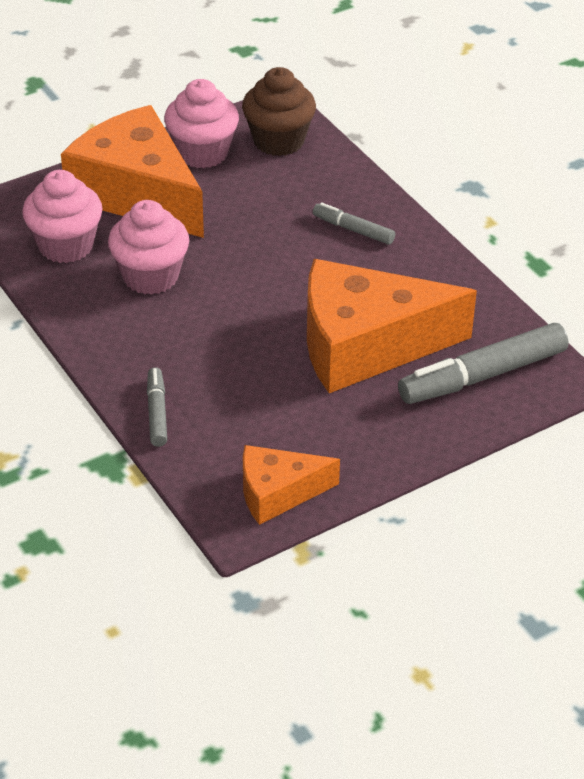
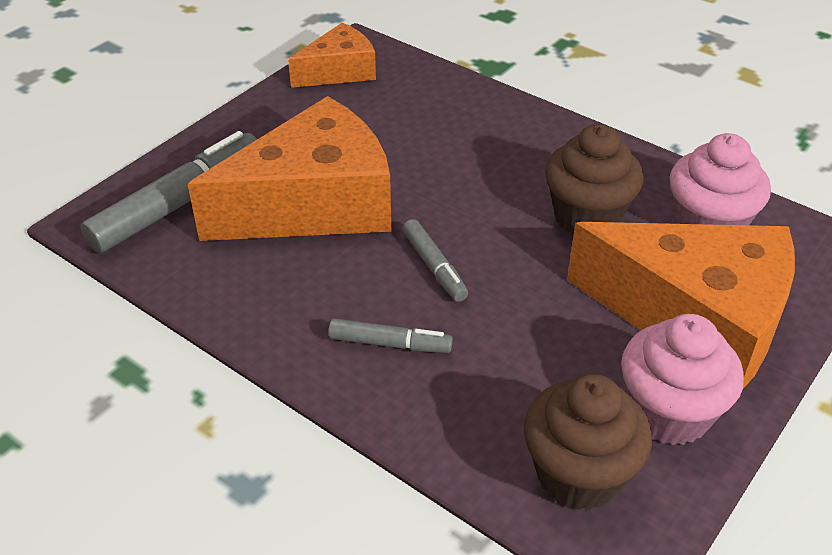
camera: 160 degrees right, 0 degrees up
pink cupcake [108,200,189,295] -> brown cupcake [545,124,643,235]
grey marker [147,367,167,447] -> grey marker moved to [402,219,468,302]

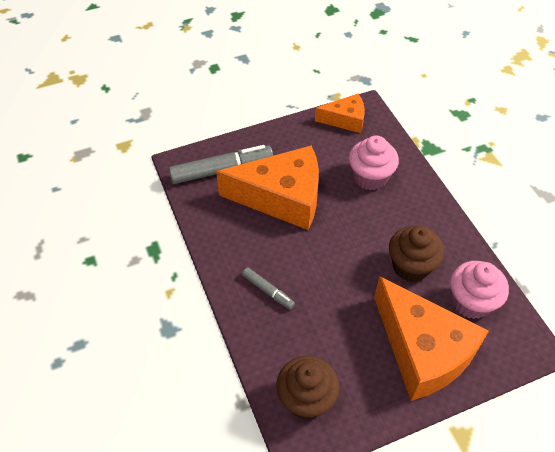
camera: 30 degrees right, 10 degrees up
grey marker [402,219,468,302] -> none
pink cupcake [621,314,744,445] -> pink cupcake moved to [349,136,399,190]

